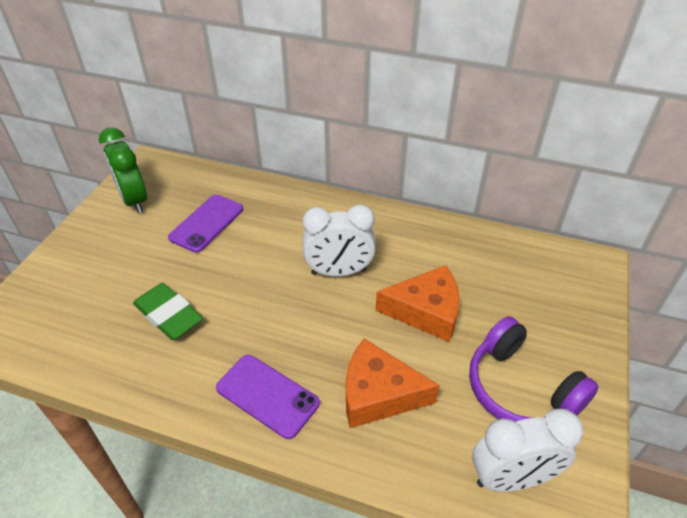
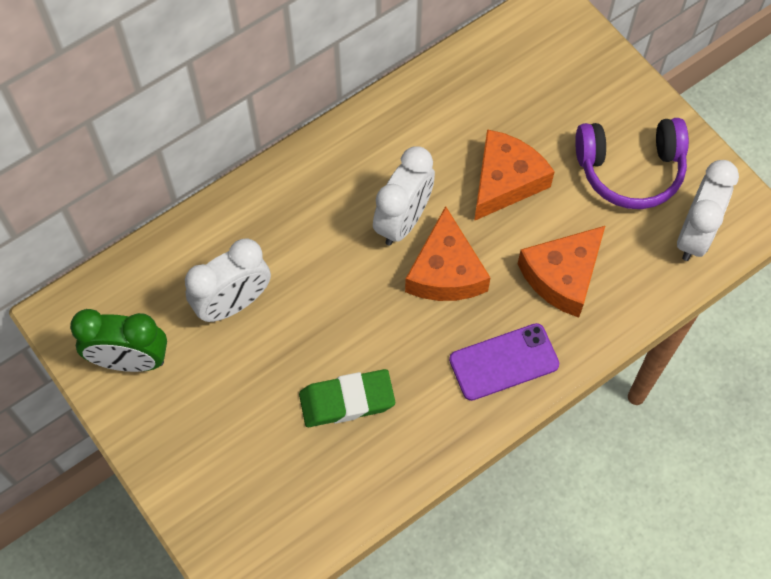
camera: 55 degrees left, 20 degrees up
purple phone [168,195,243,253] -> white clock [185,238,271,322]
none -> orange cheese [405,206,491,301]

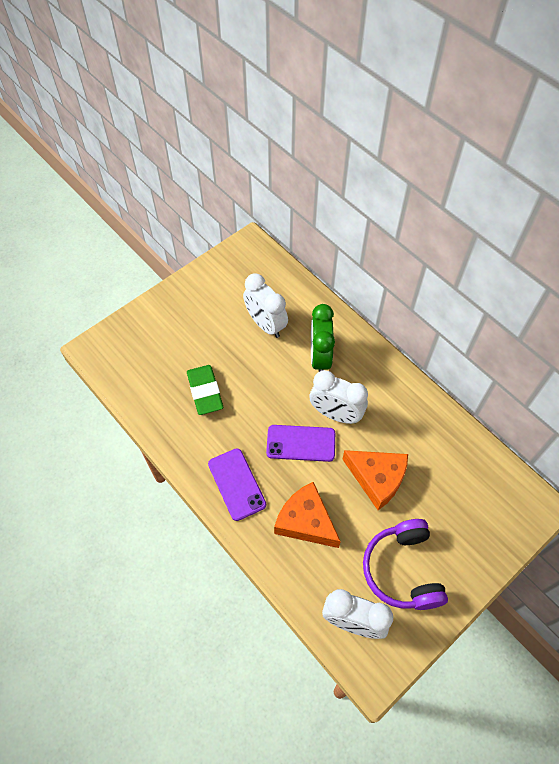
camera: 85 degrees right, 5 degrees down
green clock [70,309,167,372] -> green clock moved to [311,304,335,372]
orange cheese [405,206,491,301] -> purple phone [266,425,335,462]

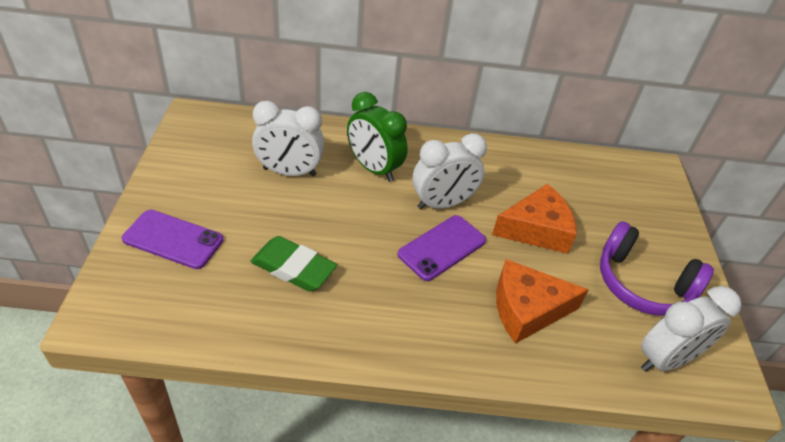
camera: 50 degrees left, 15 degrees down
purple phone [208,448,266,521] -> purple phone moved to [122,210,224,269]

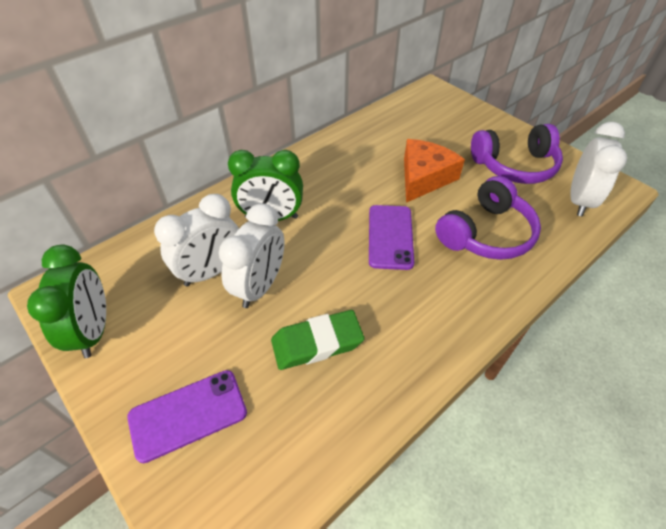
camera: 40 degrees left, 5 degrees up
white clock [413,133,487,209] -> white clock moved to [219,203,285,308]
orange cheese [496,259,589,344] -> purple headphones [435,176,541,260]
none -> green clock [27,245,106,358]

